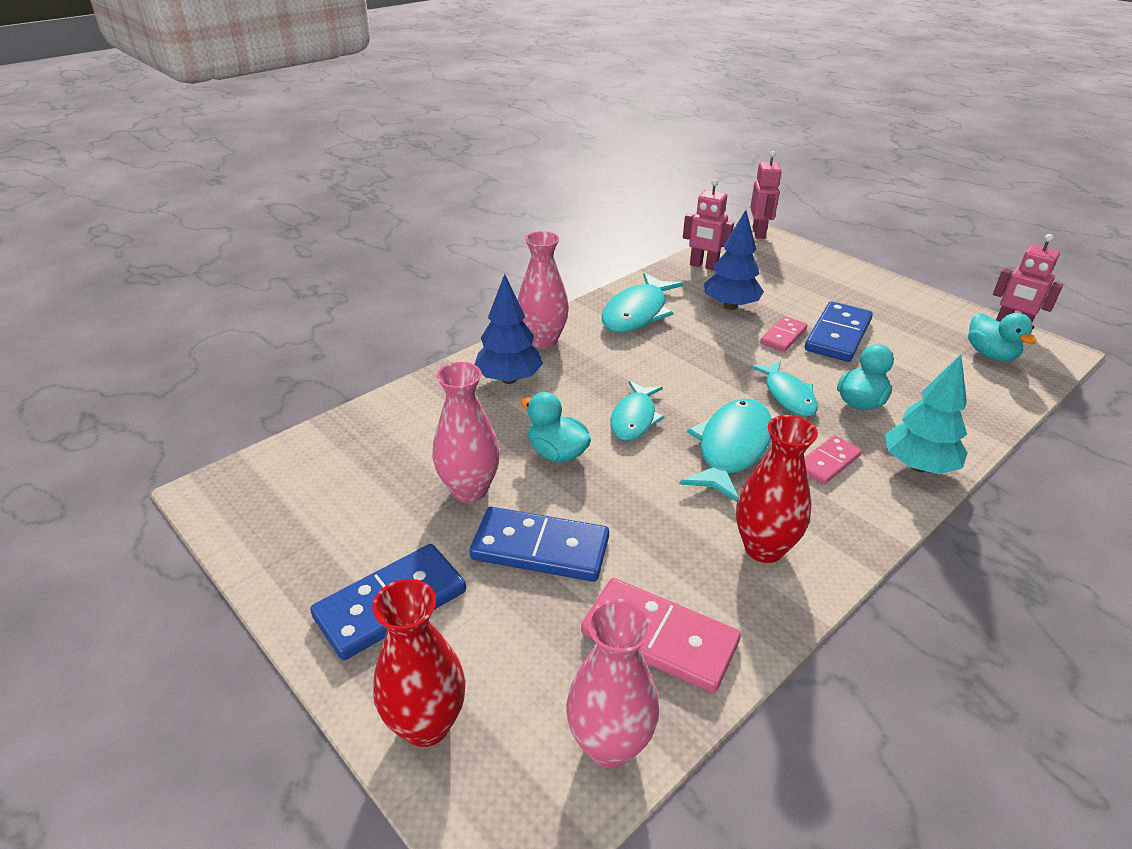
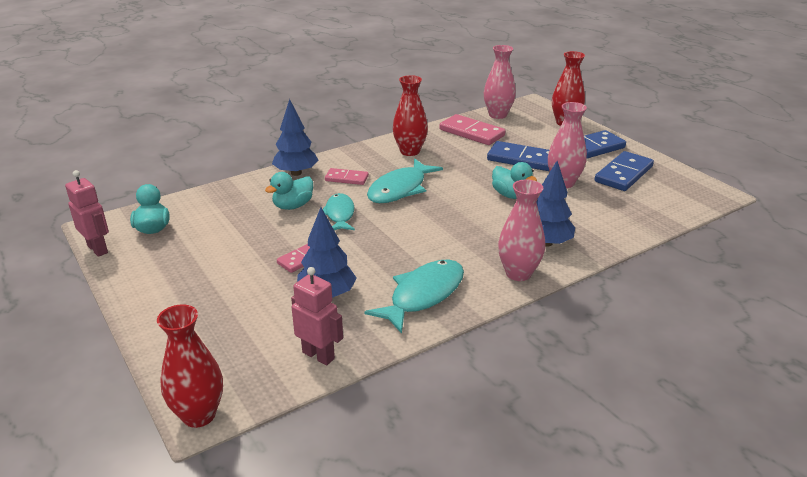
camera: 170 degrees left, 5 degrees down
turquoise fish [611,381,664,441] -> none
pink robot [750,151,782,239] -> red vase [157,304,223,428]
blue domino [805,301,873,362] -> blue domino moved to [594,151,654,191]
pink domino [805,435,862,485] -> pink domino turned 45 degrees clockwise [325,168,369,185]
turquoise tree [885,354,968,474] -> blue tree [272,99,319,176]

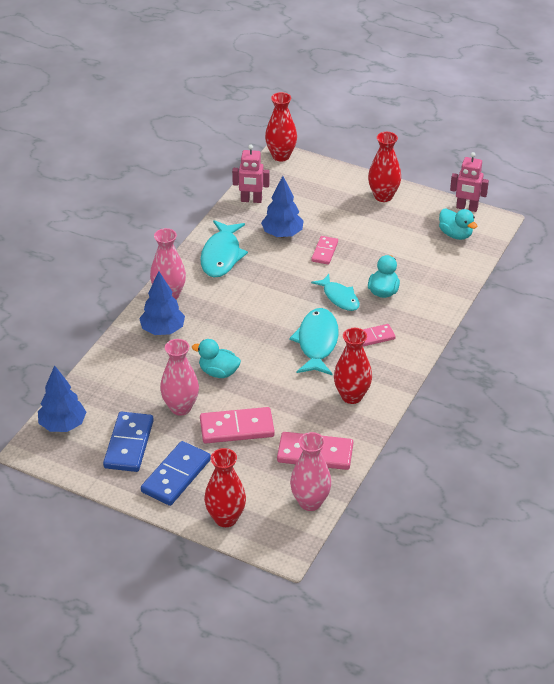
camera: 150 degrees right, 10 degrees up
blue tree [272,99,319,176] -> blue tree moved to [38,365,86,432]
blue domino [487,141,549,171] -> pink domino [200,407,275,443]
none -> red vase [368,132,401,202]

